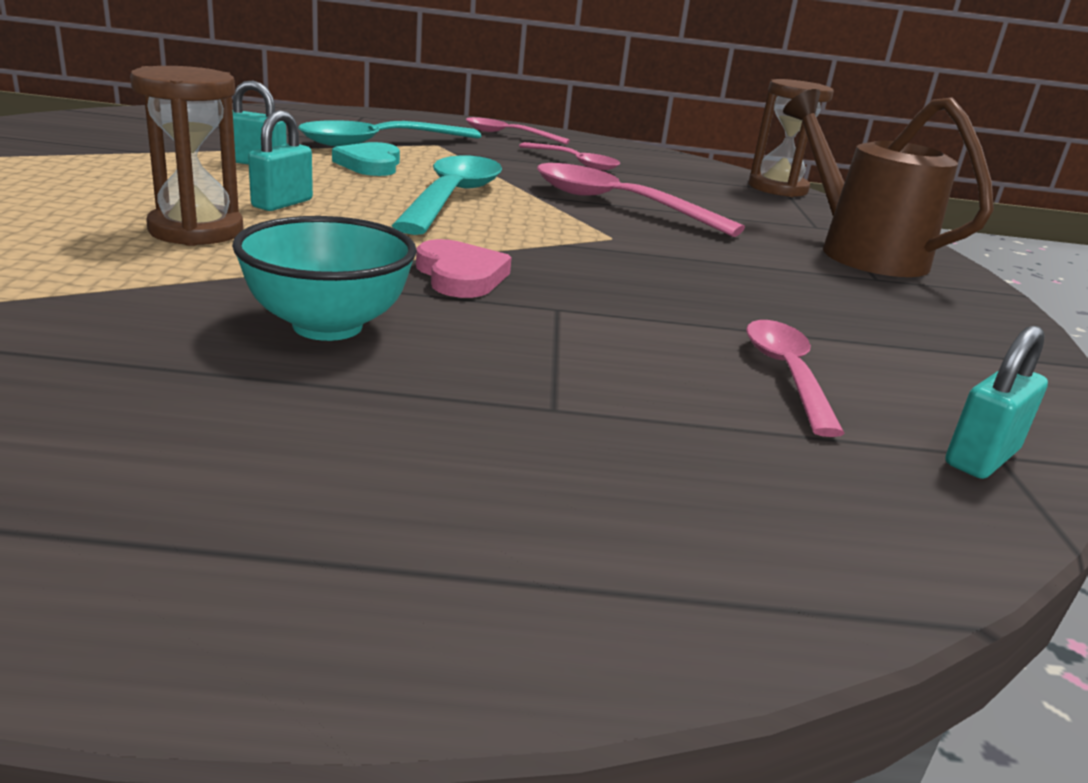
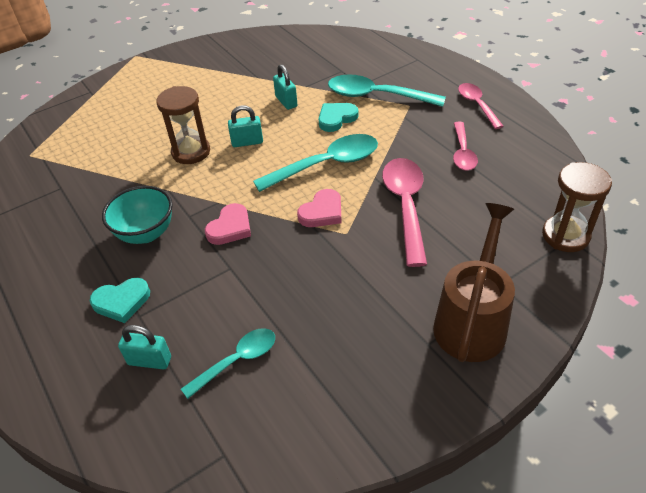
camera: 60 degrees right, 20 degrees up
pink spoon [746,320,845,437] -> turquoise spoon [181,328,275,399]
turquoise padlock [945,326,1048,479] -> turquoise padlock moved to [118,325,171,369]
none -> turquoise heart [90,278,150,323]
none -> pink heart [297,189,342,227]

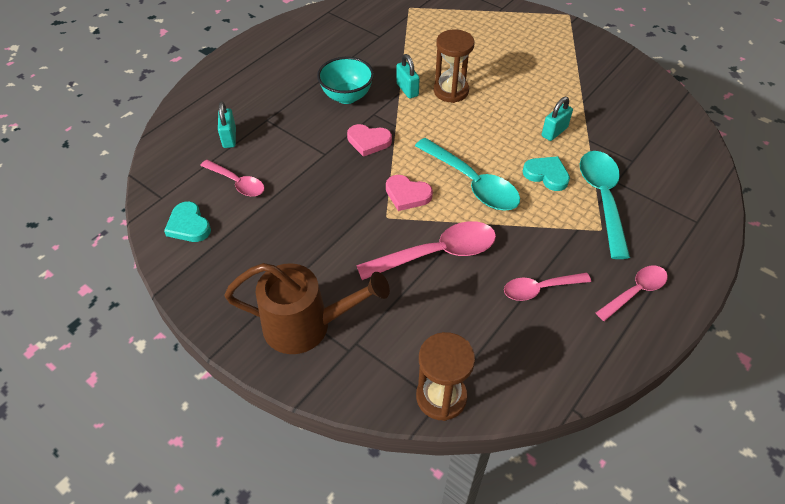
camera: 70 degrees right, 5 degrees up
turquoise heart [90,278,150,323] -> turquoise heart moved to [164,201,211,242]
turquoise spoon [181,328,275,399] -> pink spoon [200,160,265,197]
turquoise padlock [228,105,263,147] -> turquoise padlock moved to [396,54,420,99]

